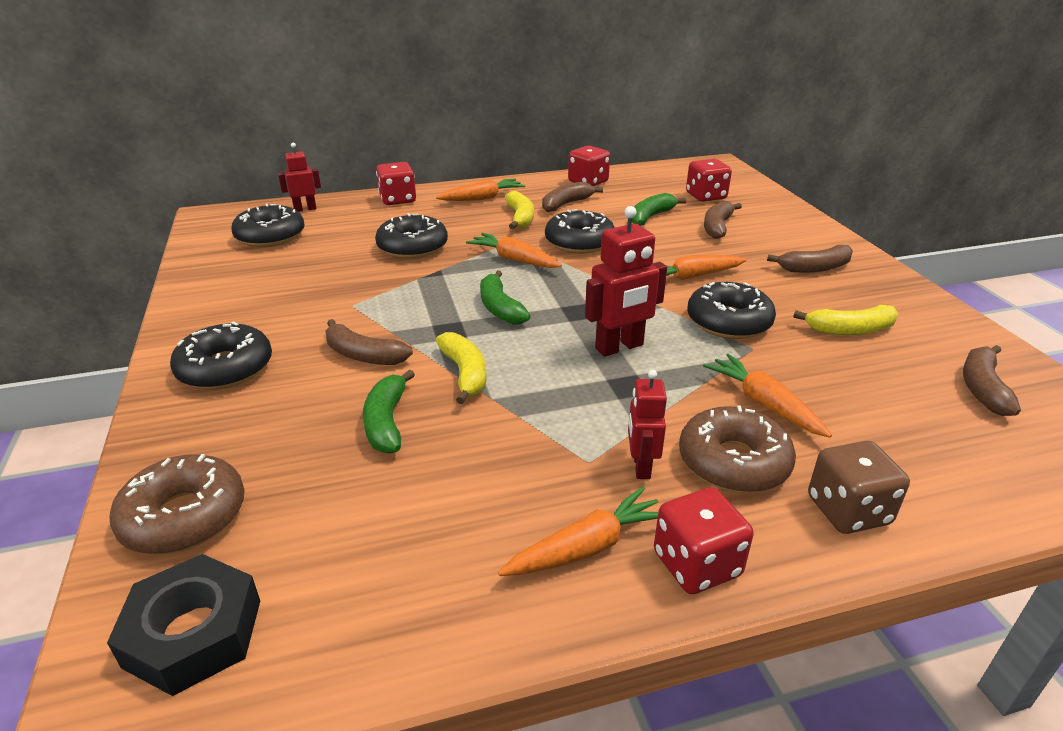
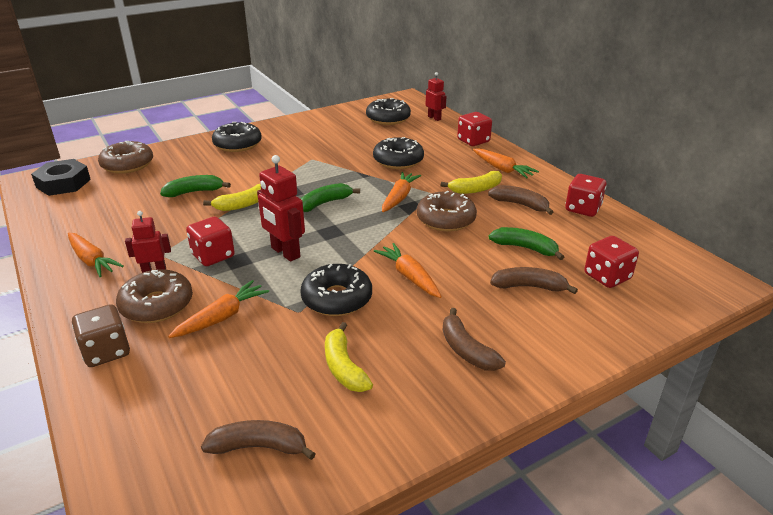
camera: 75 degrees right, 0 degrees up
brown banana [325,319,413,365] -> none
black donut [545,209,615,254] -> brown donut [417,191,477,232]
red dice [654,487,754,594] -> red dice moved to [186,217,235,266]

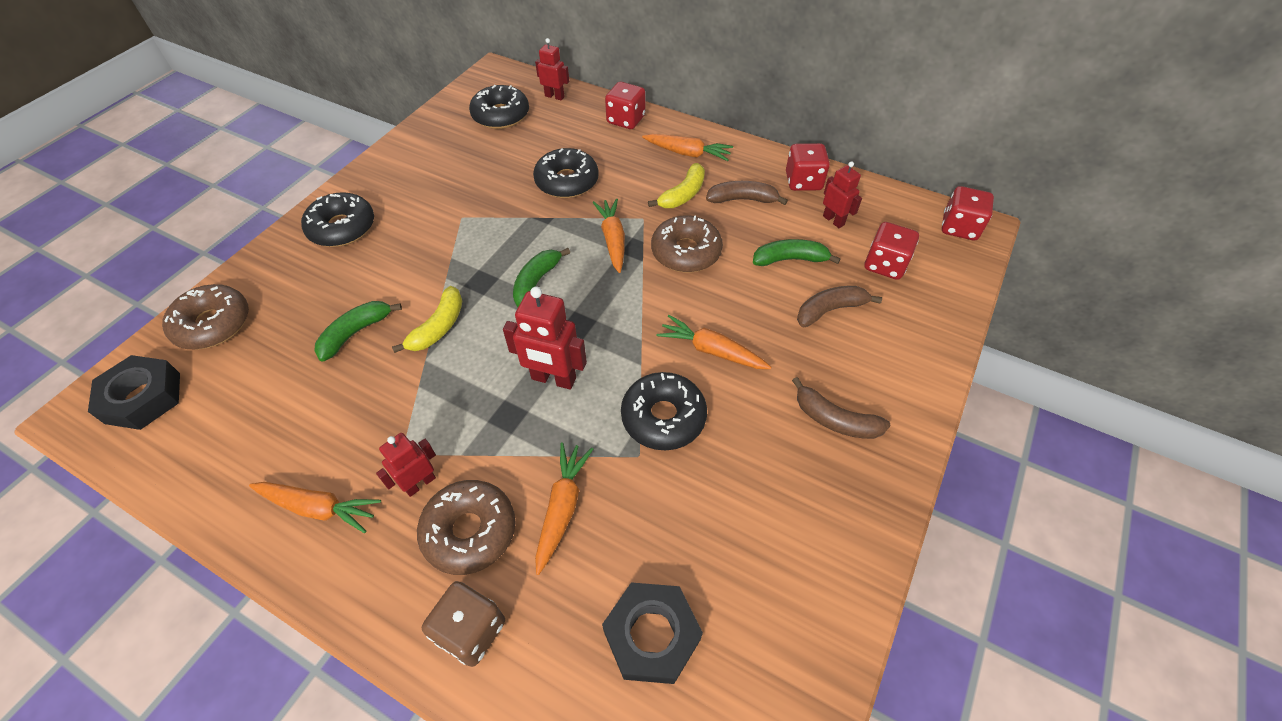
camera: 30 degrees left, 20 degrees up
red dice [186,217,235,266] -> red dice moved to [942,186,994,240]
brown banana [201,420,316,460] -> none
yellow banana [325,322,373,392] -> none
none -> black nut [602,582,703,684]
none -> red robot [823,161,862,228]

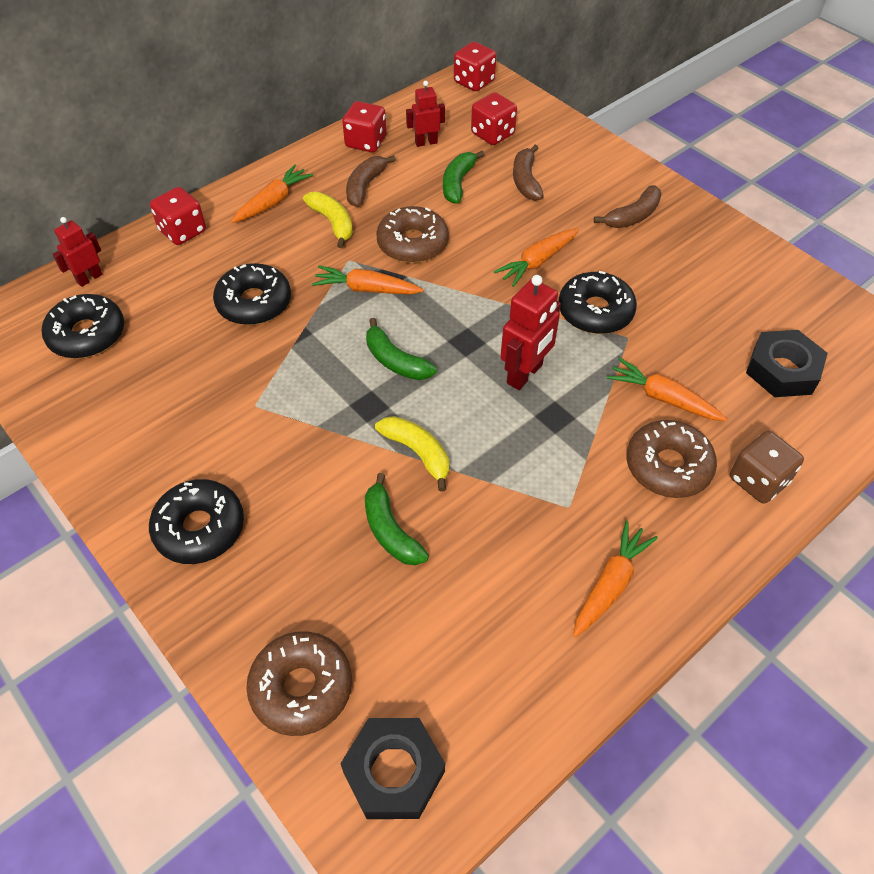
camera: 70 degrees left, 0 degrees up
red robot [376,433,436,497] -> none

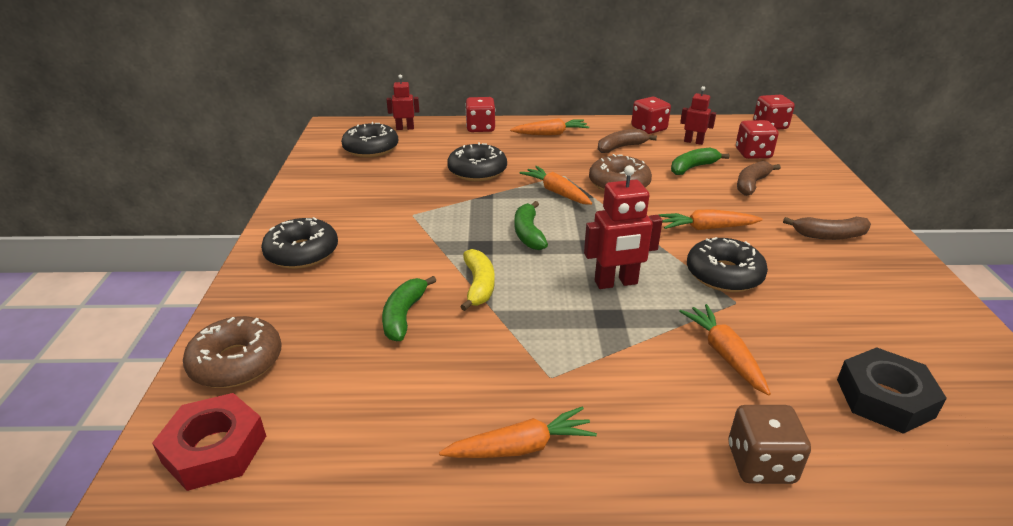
camera: 40 degrees right, 20 degrees down
yellow banana [303,192,353,248] -> none
black nut [340,718,445,819] -> red nut [152,393,266,491]
brown donut [626,420,717,498] -> none

